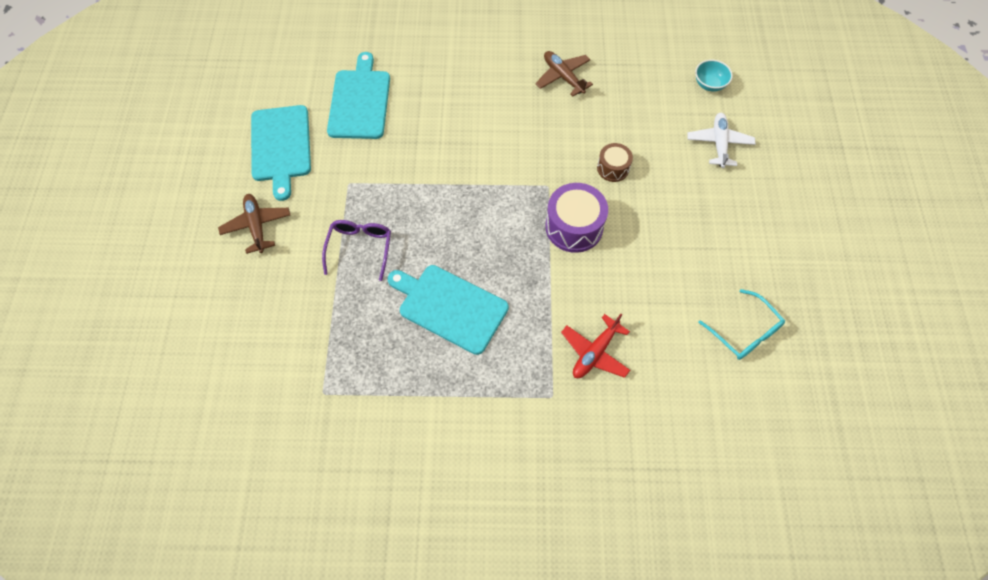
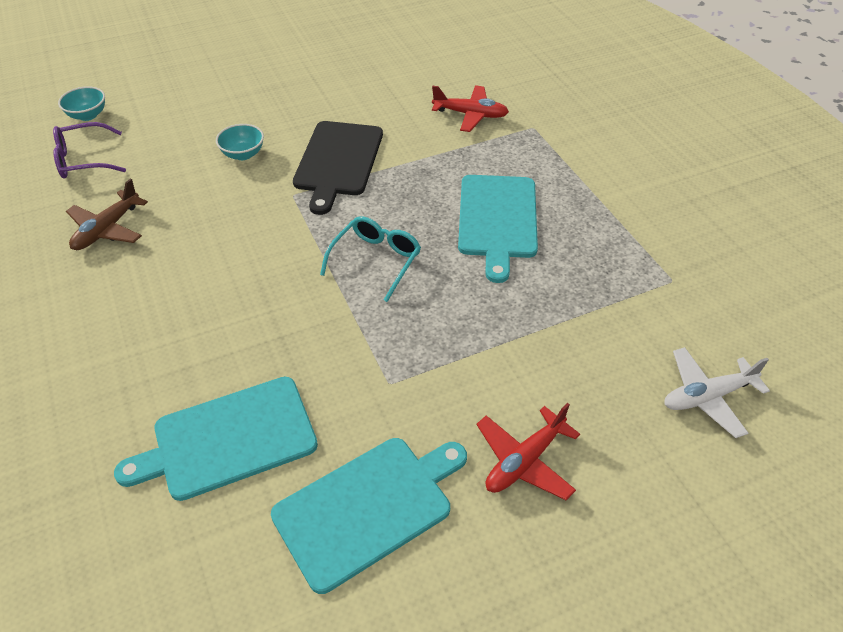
camera: 115 degrees left, 15 degrees down
brown plane [218,194,290,254] -> red plane [476,403,580,500]
purple glasses [322,220,391,281] -> purple glasses moved to [53,122,126,179]
purple drum [545,183,608,253] -> black cutting board [293,121,383,215]
brown drum [597,143,633,182] -> turquoise bowl [216,124,264,160]
white plane [687,113,756,168] -> white plane moved to [664,347,770,438]
turquoise glasses [698,289,785,360] -> turquoise glasses moved to [320,216,421,302]

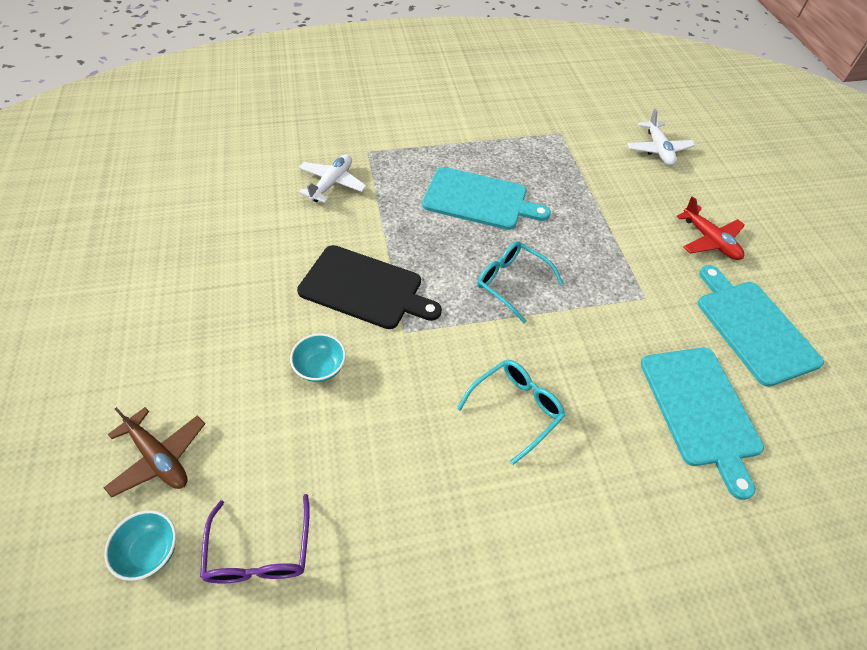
camera: 80 degrees left, 5 degrees up
brown plane [66,179,148,250] -> brown plane moved to [104,407,205,497]
red plane [432,85,509,132] -> white plane [298,154,367,203]
none -> turquoise glasses [457,360,565,465]

